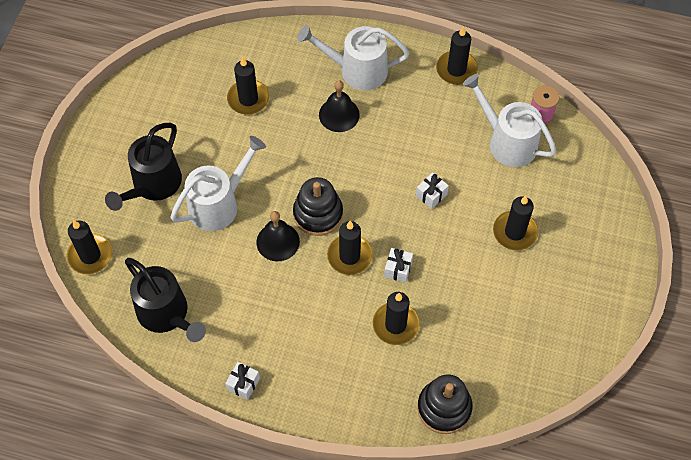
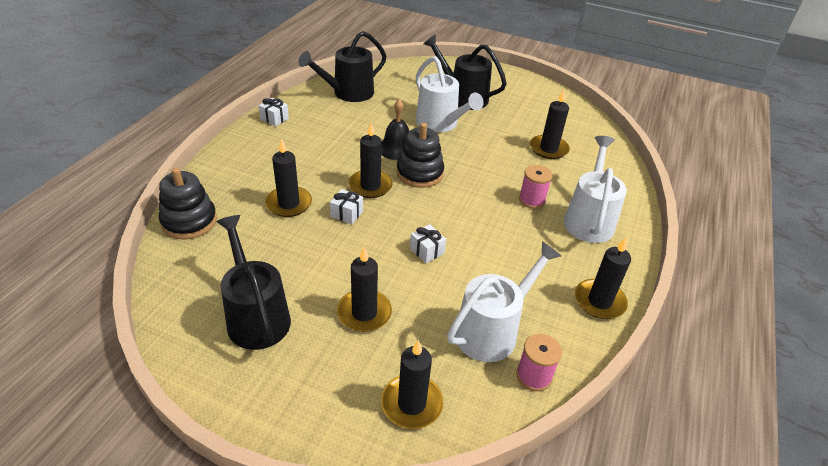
camera: 95 degrees right, 20 degrees down
black candle [67,220,112,274] -> black candle moved to [381,340,443,429]
black bell [319,80,360,132] -> pink spool [519,165,553,209]
none -> black watering can [216,215,291,350]

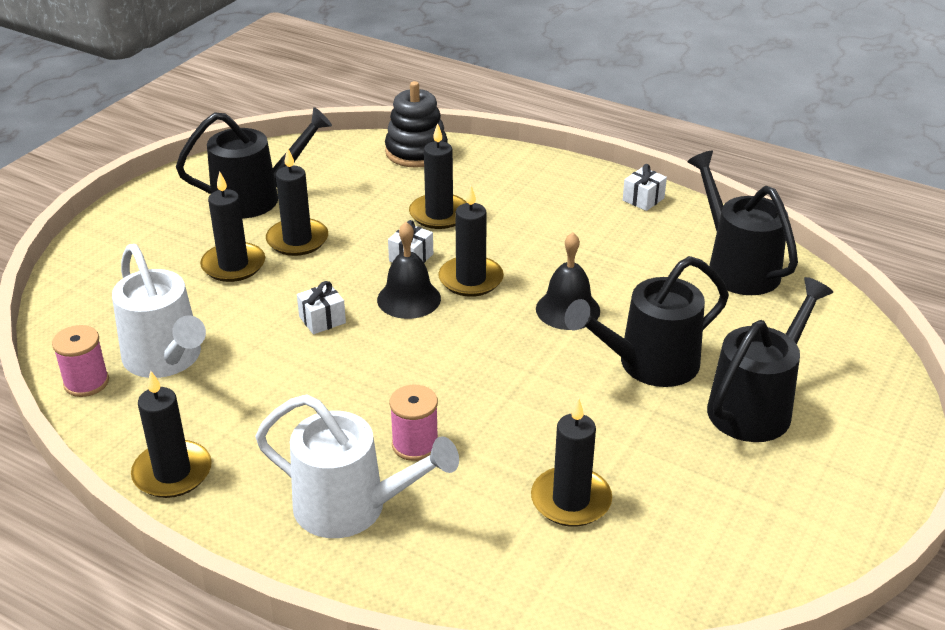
camera: 100 degrees right, 5 degrees down
black candle [381,340,443,429] -> black candle moved to [266,148,328,256]
black stacking toy [396,123,444,188] -> none
white watering can [416,56,484,132] -> black watering can [565,256,729,387]
none -> black bell [377,222,441,319]

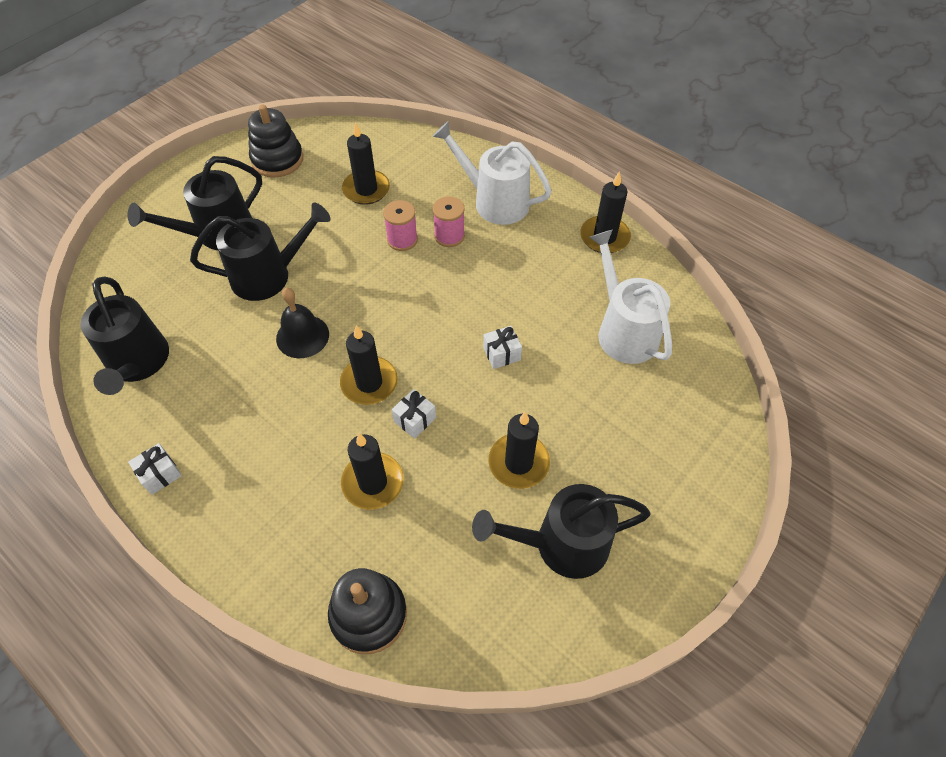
camera: 170 degrees left, 20 degrees up
pink spool [52,325,109,397] -> pink spool moved to [383,200,418,251]
black candle [200,172,265,282] -> none
black bell [377,222,441,319] -> none
none -> black stacking toy [248,105,303,178]

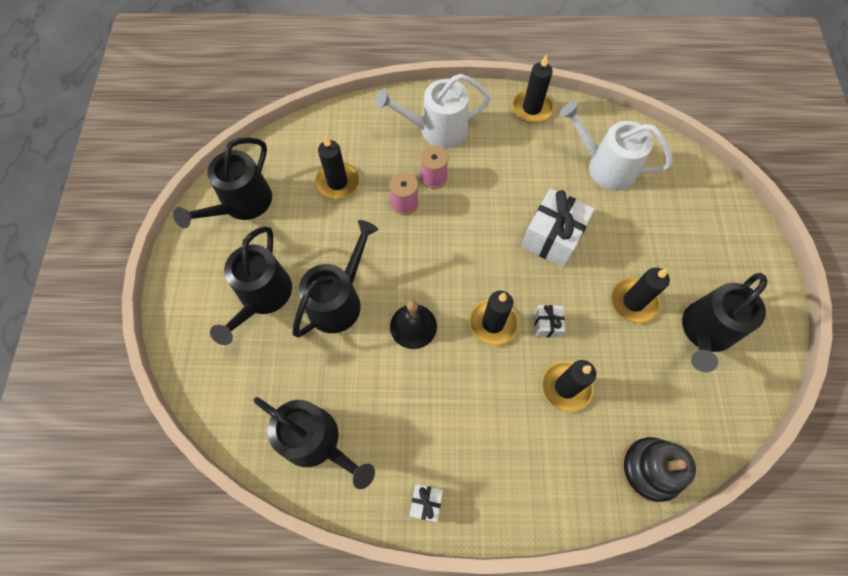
camera: 40 degrees left, 10 degrees up
black stacking toy [248,105,303,178] -> black watering can [173,137,272,228]
white gift [483,326,522,369] -> white gift [521,188,595,267], size x2.04

